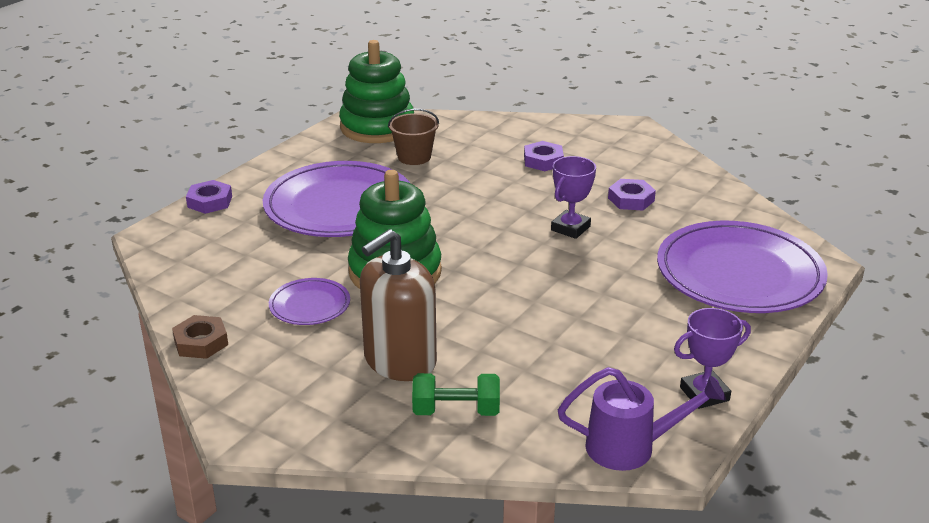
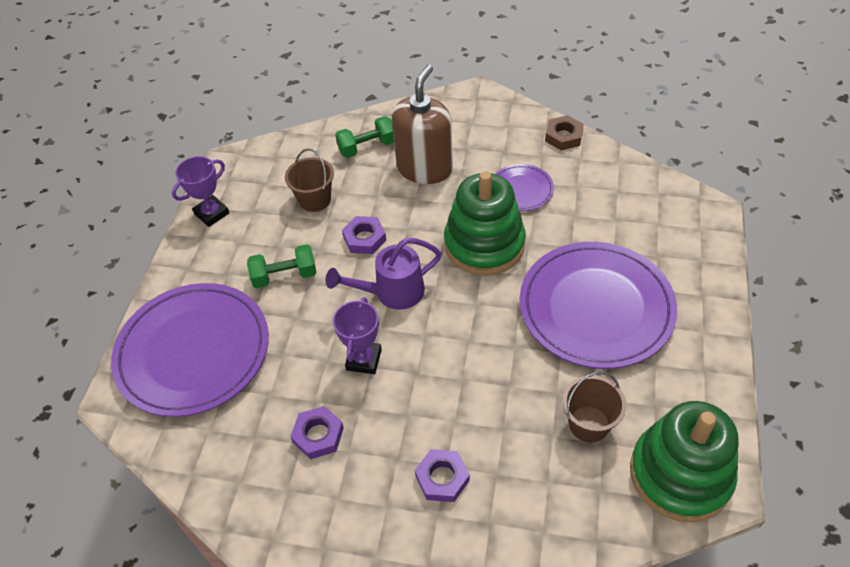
camera: 160 degrees right, 20 degrees up
purple nut [186,180,232,214] -> purple nut moved to [342,216,386,254]
purple watering can [558,367,726,471] -> purple watering can moved to [326,238,442,310]
none -> green dumbbell [247,244,316,288]
none -> brown bucket [285,149,334,212]

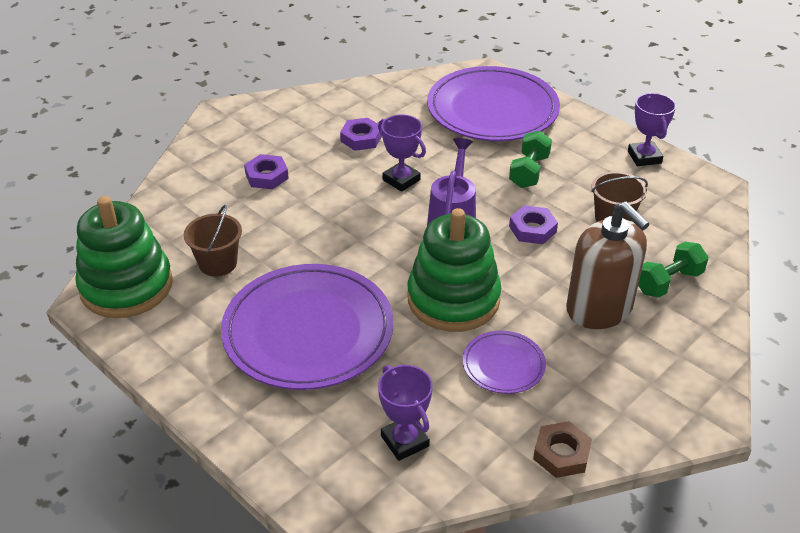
camera: 120 degrees right, 10 degrees down
green dumbbell [335,116,394,158] -> green dumbbell turned 45 degrees clockwise [638,242,709,298]
none -> purple trophy [378,365,433,461]

